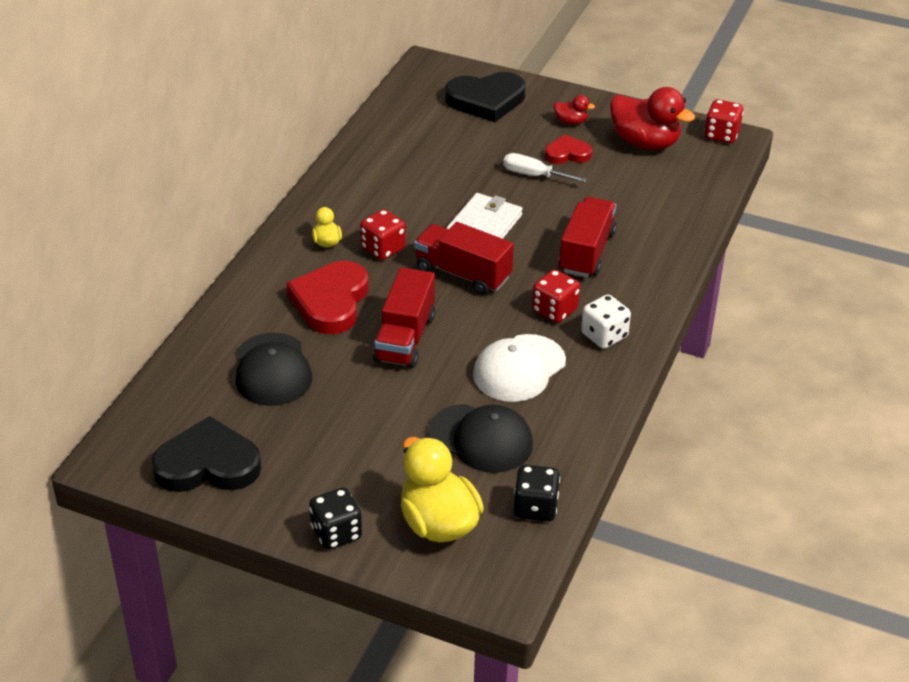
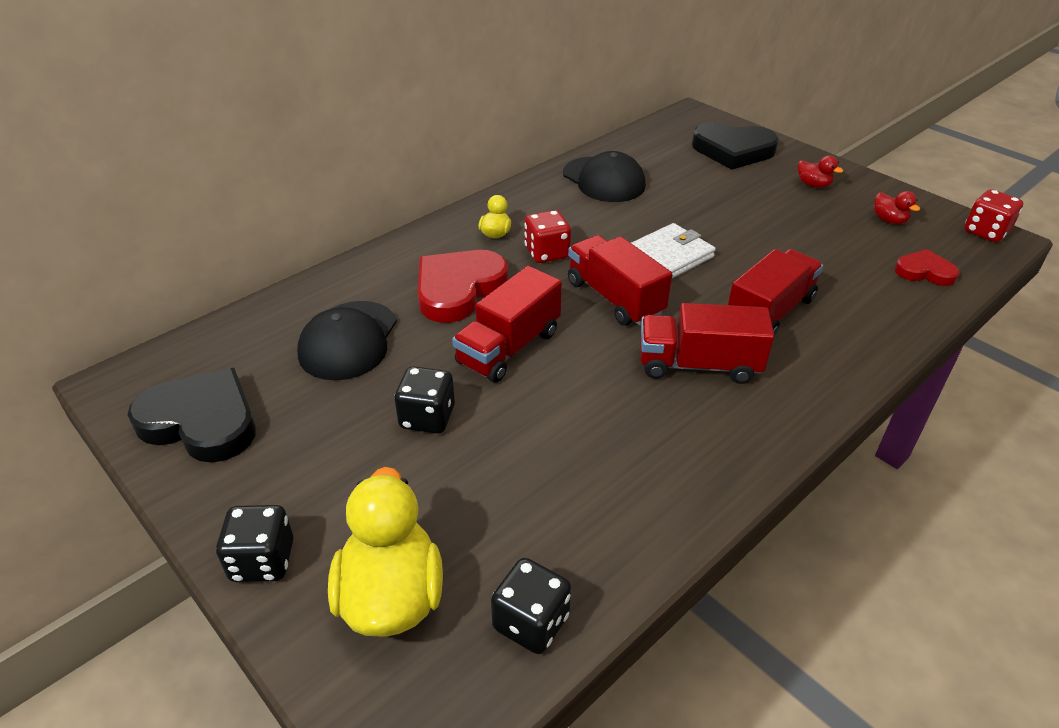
camera: 25 degrees right, 0 degrees up
black cap [428,404,533,473] -> black cap moved to [563,151,646,202]
white cap [473,334,566,402] -> none
white screwdriver [503,153,587,183] -> none
red dice [532,269,580,323] -> red truck [640,303,774,384]
red heart [545,134,592,164] -> red heart moved to [894,249,960,286]
white dice [581,294,631,349] -> none
red duck [610,87,695,150] -> red duck [874,191,920,224], size x0.47
none -> black dice [394,366,455,434]

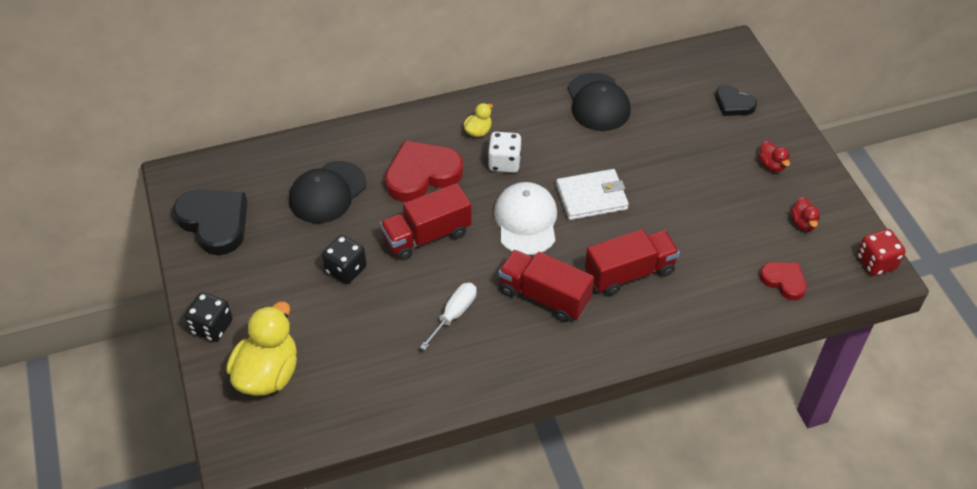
camera: 25 degrees right, 10 degrees up
black dice [491,558,571,654] -> none
red dice [524,210,571,263] -> white dice [488,132,521,173]
red truck [568,235,672,326] -> white cap [494,182,557,255]
black heart [692,122,779,170] -> black heart [715,85,757,116], size x0.56
none -> white screwdriver [420,283,477,350]

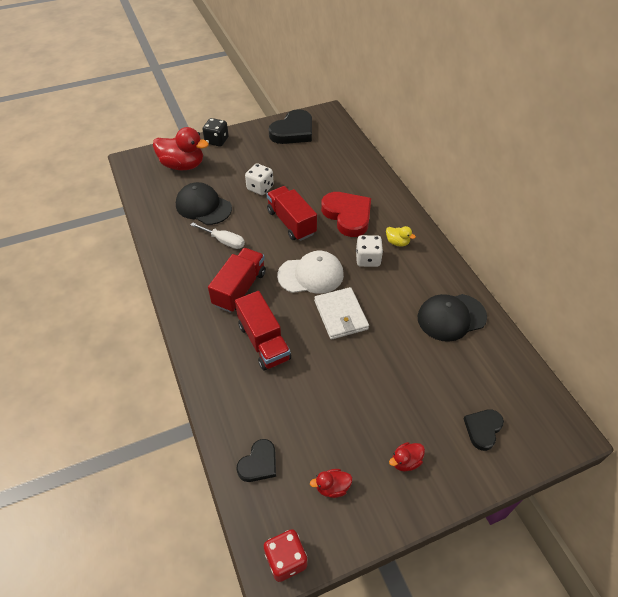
camera: 85 degrees right, 0 degrees up
yellow duck [226,302,297,396] -> red duck [153,127,209,170]
black cap [289,161,367,223] -> black cap moved to [176,182,232,225]
black dice [322,235,367,284] -> white dice [245,163,274,195]
red heart [760,262,807,300] -> black heart [236,439,276,482]

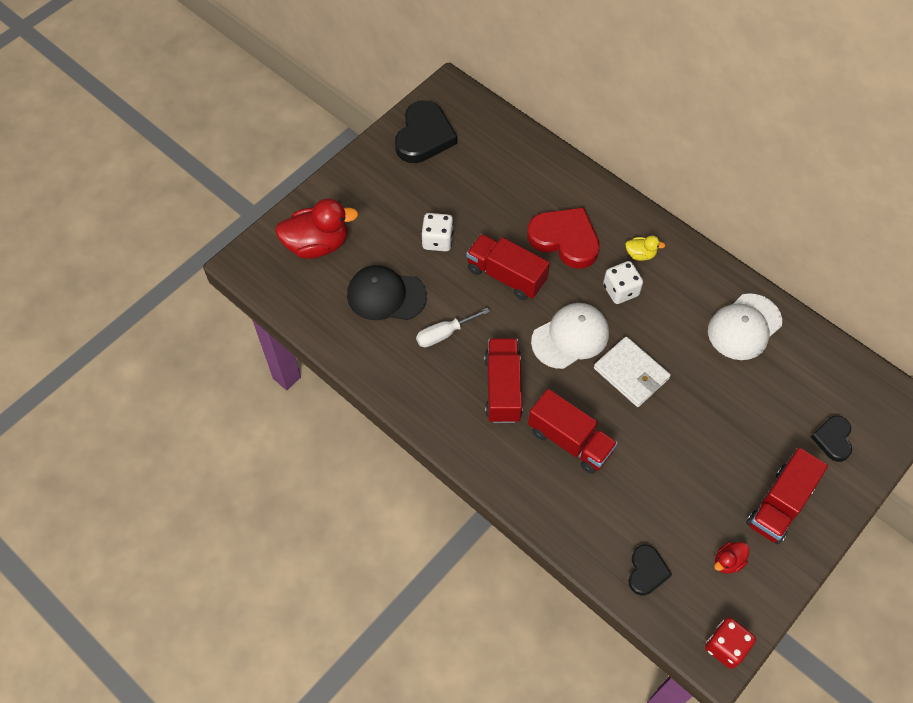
camera: 25 degrees left, 10 degrees up
white screwdriver [190,222,245,249] -> white screwdriver turned 150 degrees clockwise [416,308,490,347]
black dice [202,118,229,147] -> none
red duck [389,442,425,471] -> red truck [746,448,828,544]
black cap [418,294,487,342] -> white cap [708,293,782,360]

